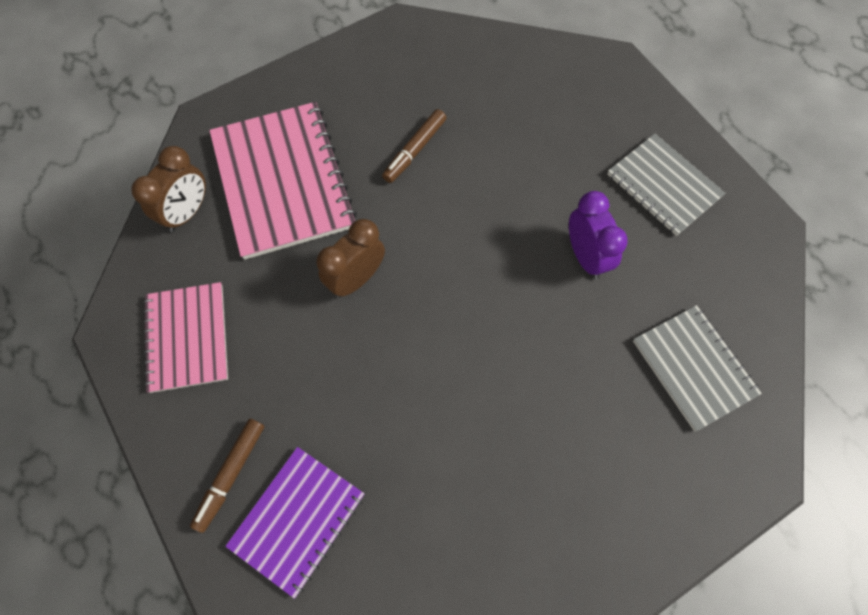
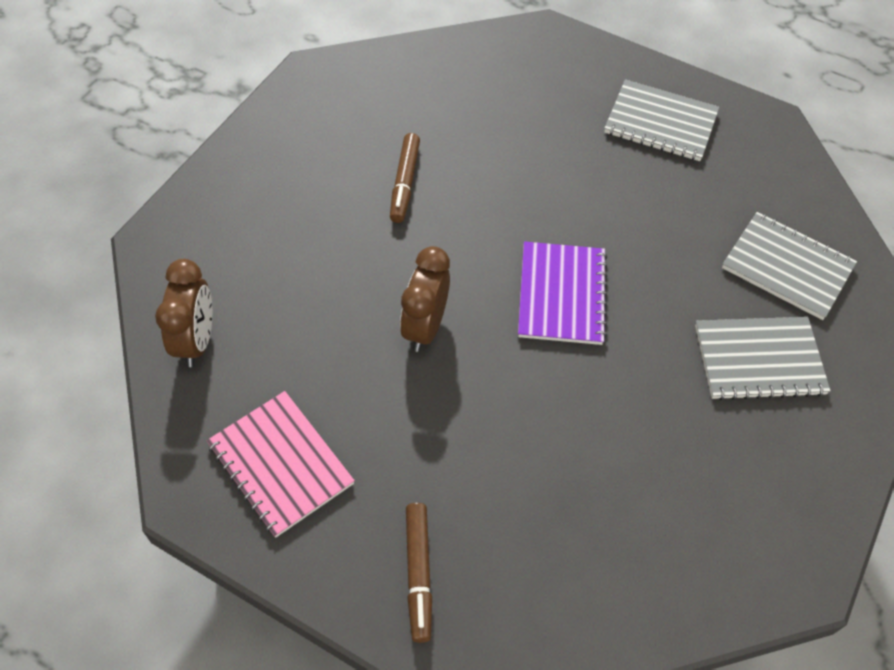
camera: 30 degrees left, 10 degrees down
pink notebook [209,102,357,260] -> none
purple notebook [225,447,365,599] -> purple notebook moved to [518,241,607,345]
purple clock [569,191,628,279] -> none
none -> grey notebook [695,317,831,400]

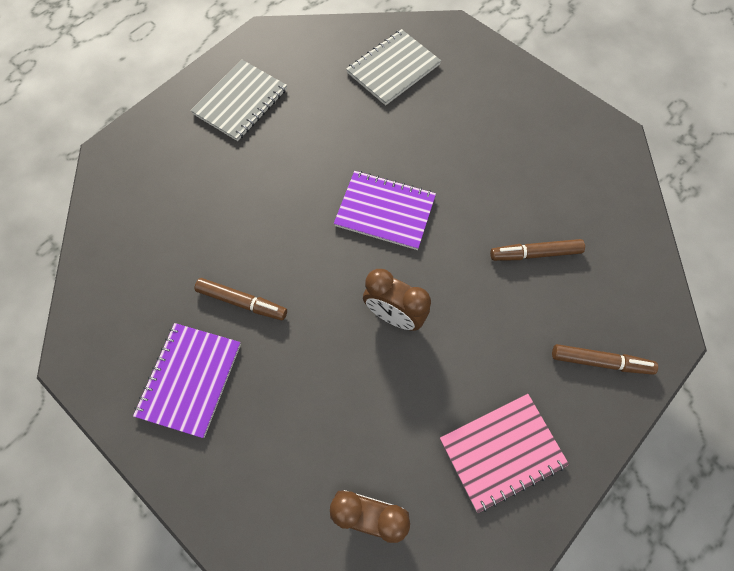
camera: 75 degrees left, 10 degrees up
grey notebook [695,317,831,400] -> none
none -> purple notebook [133,323,241,438]
none -> brown marker [490,239,585,261]

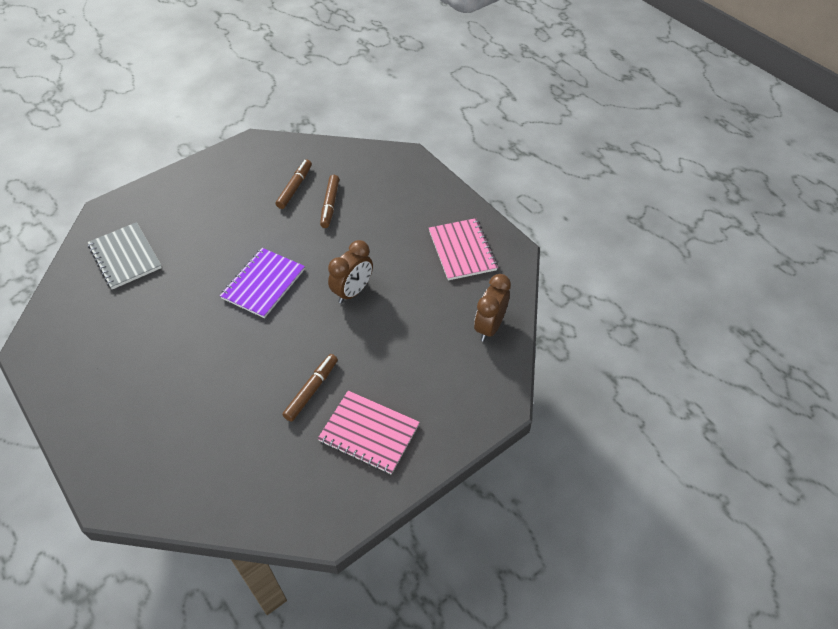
camera: 80 degrees left, 15 degrees down
purple notebook [133,323,241,438] -> pink notebook [318,391,420,474]
grey notebook [191,60,287,141] -> none
brown marker [552,344,658,375] -> brown marker moved to [276,160,312,209]

